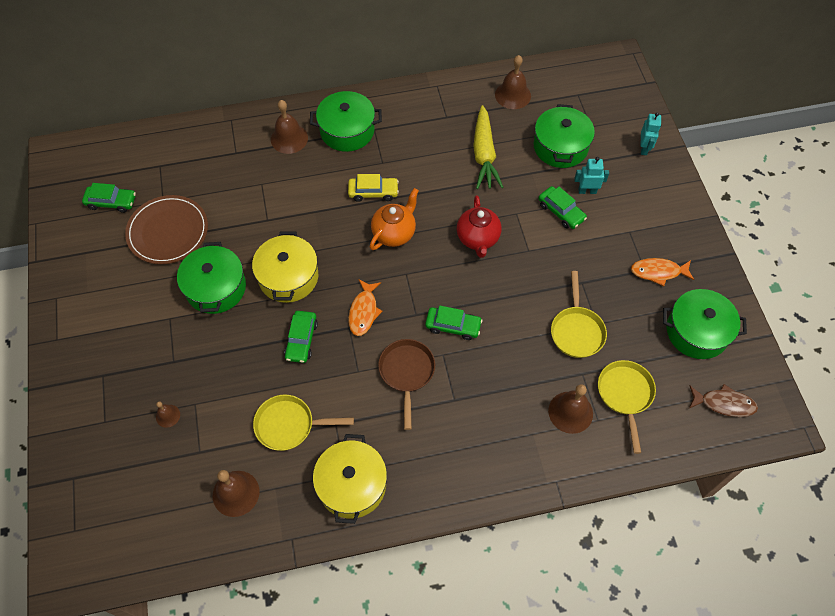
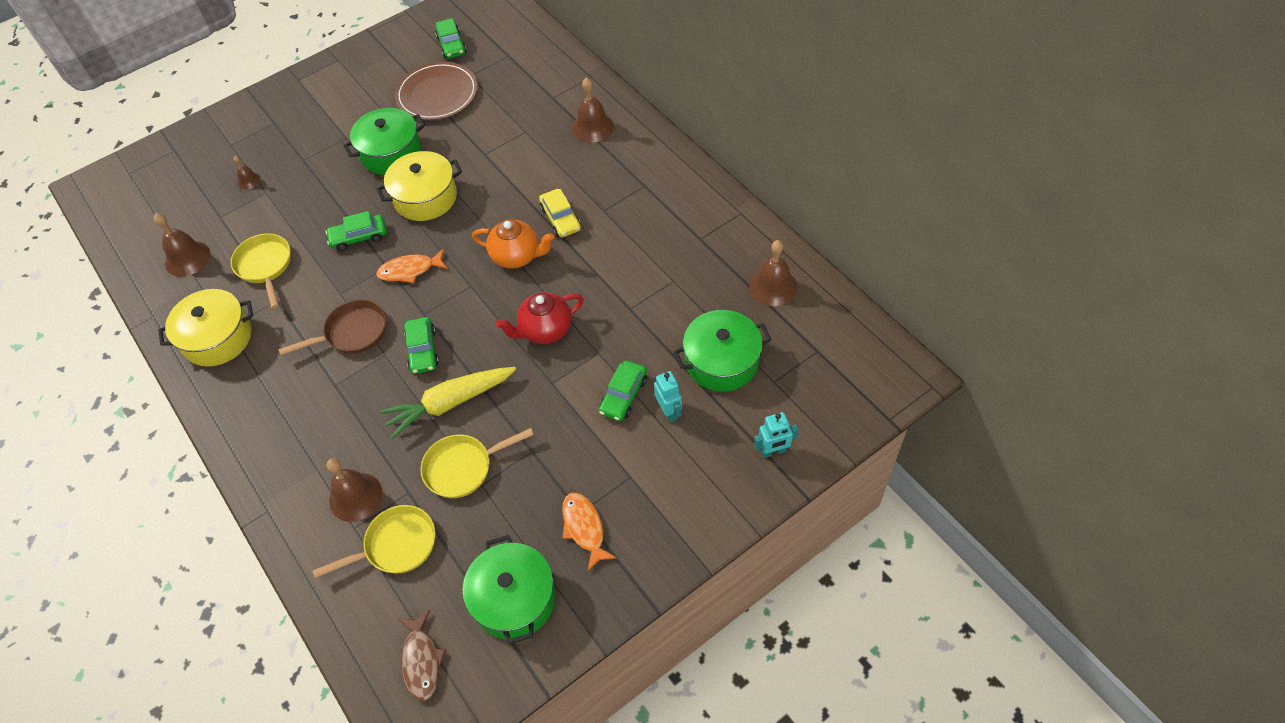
camera: 70 degrees right, 5 degrees down
green pot [310,91,382,152] -> none
yellow carrot [473,105,503,189] -> yellow carrot moved to [380,367,516,439]

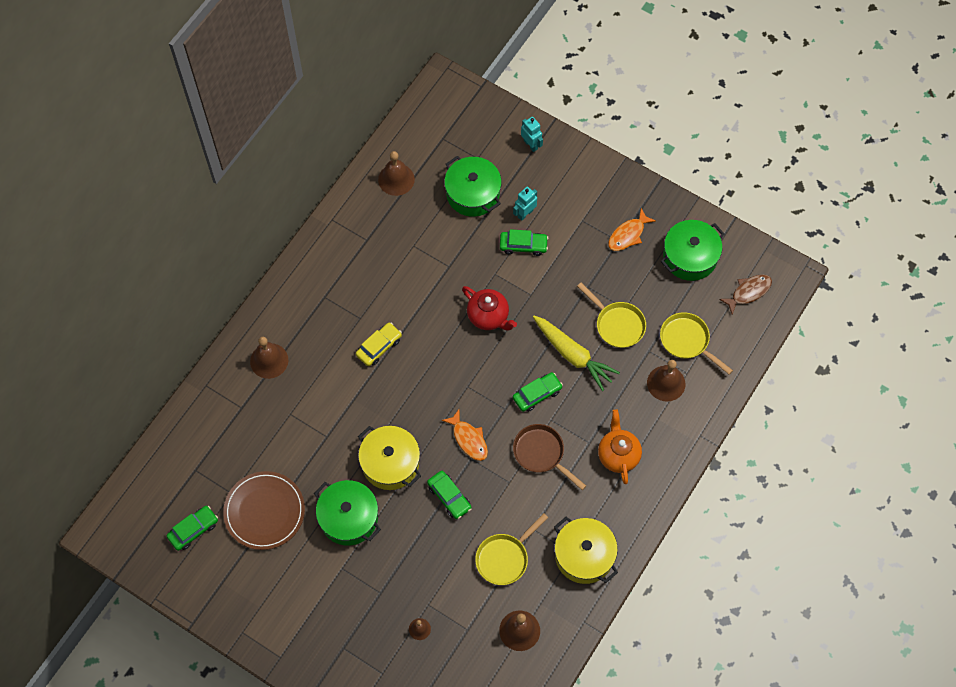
camera: 115 degrees left, 10 degrees up
orange teapot [472,219,554,269] -> orange teapot moved to [598,409,642,484]

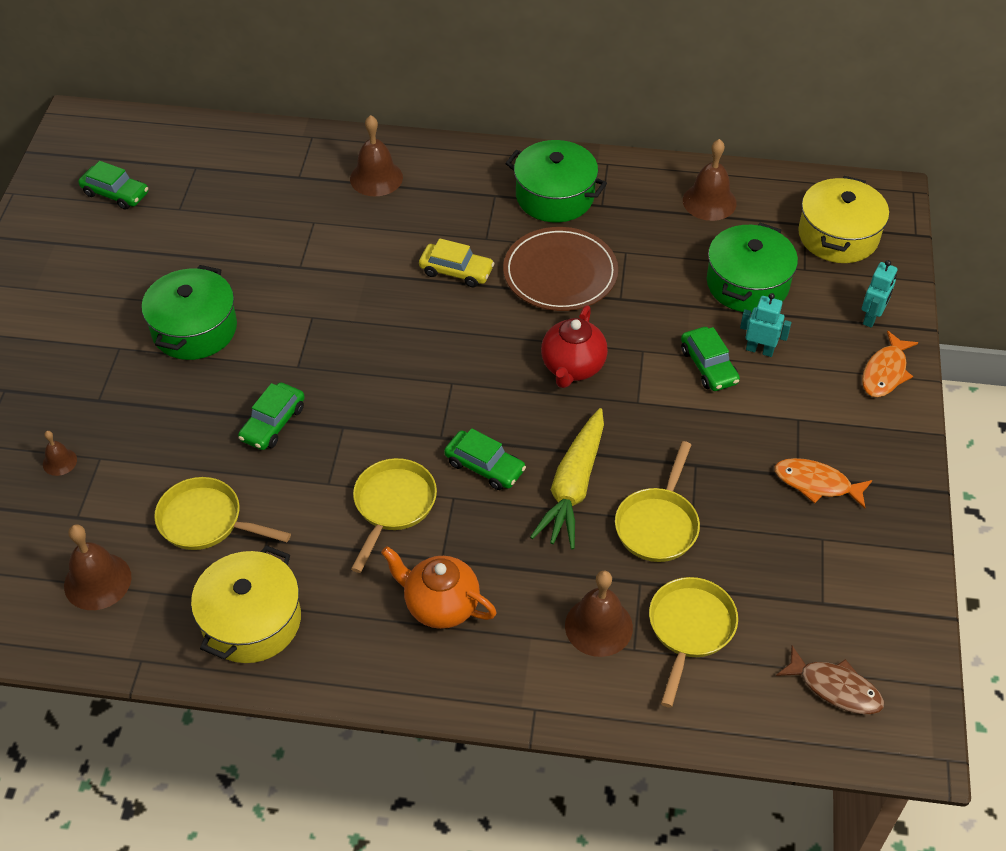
camera: 65 degrees right, 15 degrees down
brown plate [223,471,305,550] -> brown plate moved to [503,227,618,311]
yellow pot [358,426,421,490] -> yellow pot moved to [798,176,889,263]
orange fish [442,409,488,461] -> orange fish moved to [862,331,918,397]
brown pan [513,424,586,490] -> yellow pan [351,458,437,573]
orange teapot [598,409,642,484] -> orange teapot turned 120 degrees counterclockwise [381,546,496,629]
green pot [661,220,724,281] -> green pot moved to [505,140,607,222]

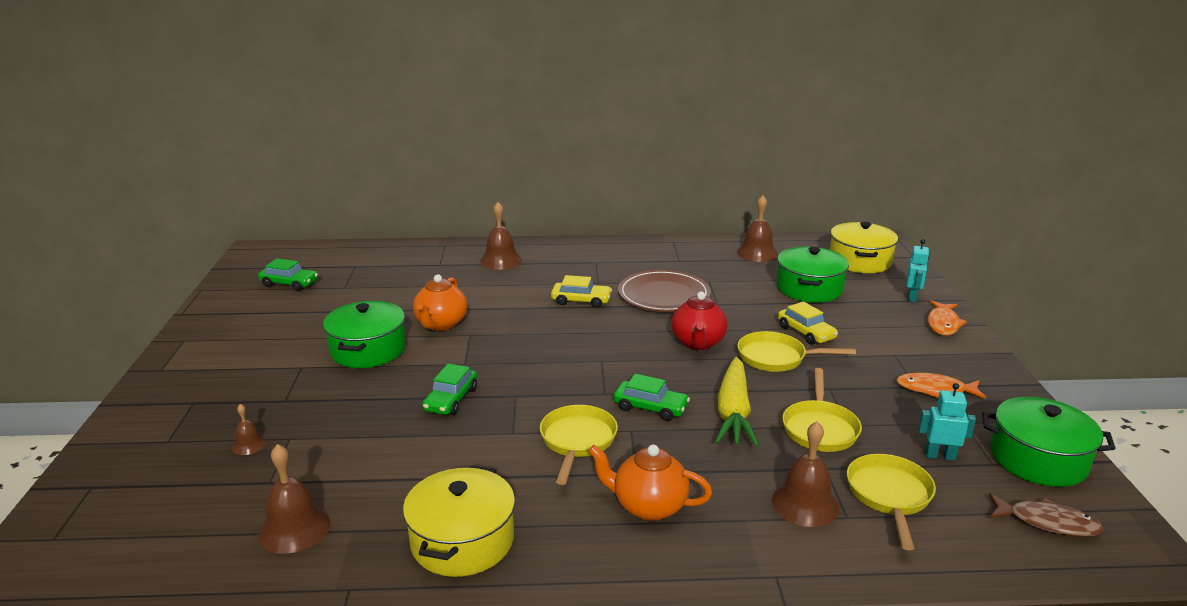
camera: 10 degrees left, 25 degrees down
yellow pan [154,477,291,550] -> yellow pan moved to [737,331,856,372]
green pot [505,140,607,222] -> green pot moved to [982,397,1116,487]
green car [681,327,740,391] -> yellow car [778,301,838,345]
turquoise robot [740,293,791,357] -> turquoise robot moved to [918,383,976,461]
none -> orange teapot [413,274,467,331]

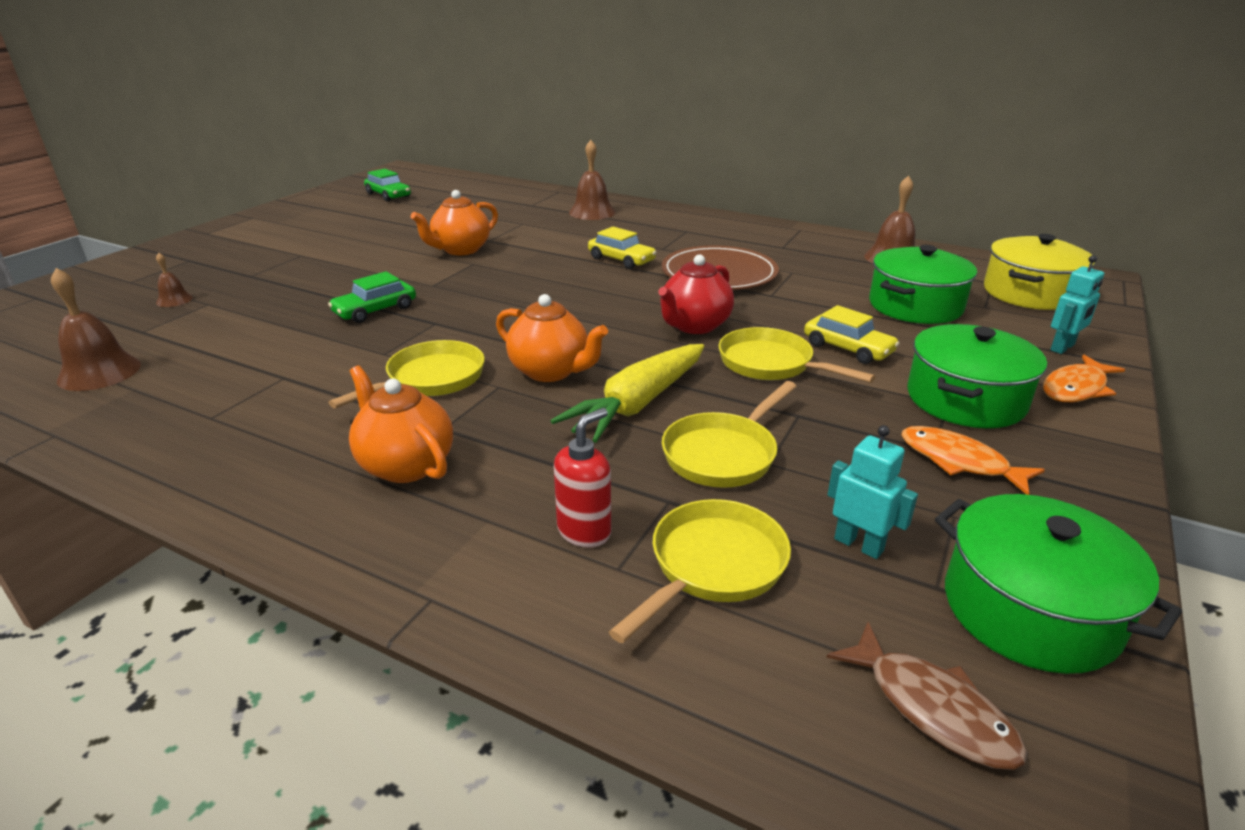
camera: 30 degrees right, 5 degrees up
green pot [323,301,406,368] -> green pot moved to [907,324,1047,428]
yellow pot [403,466,515,577] -> none
green car [613,374,690,421] -> orange teapot [496,294,608,382]
brown bell [772,421,840,527] -> red soap dispenser [554,408,611,547]
yellow car [778,301,838,345] -> yellow car turned 45 degrees counterclockwise [804,305,900,364]

